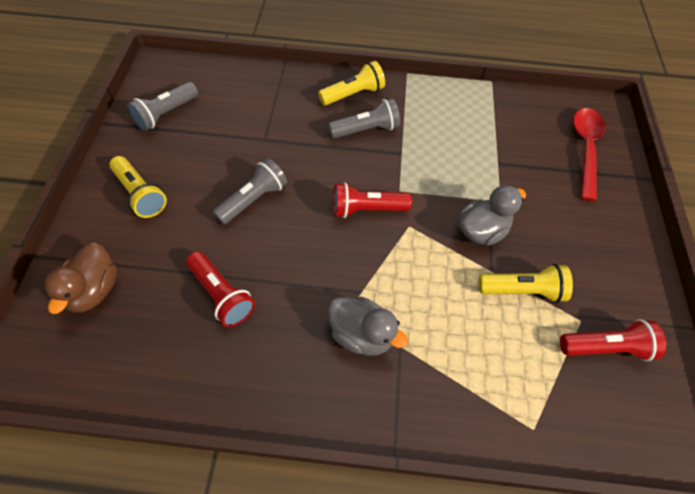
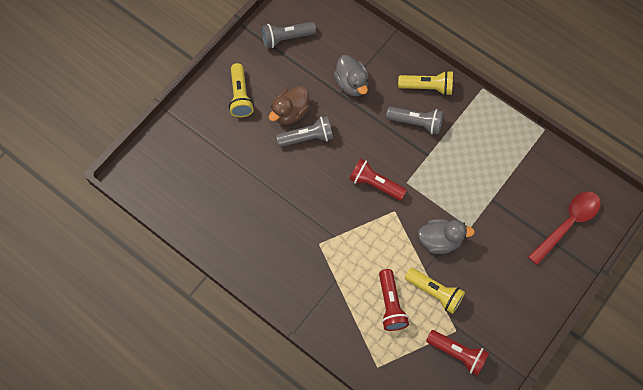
camera: 35 degrees right, 10 degrees up
brown duck [44,242,117,314] -> brown duck moved to [269,86,310,125]
red flashlight [186,251,255,327] -> red flashlight moved to [379,269,409,331]
grey duck [328,297,408,356] -> grey duck moved to [334,55,369,96]

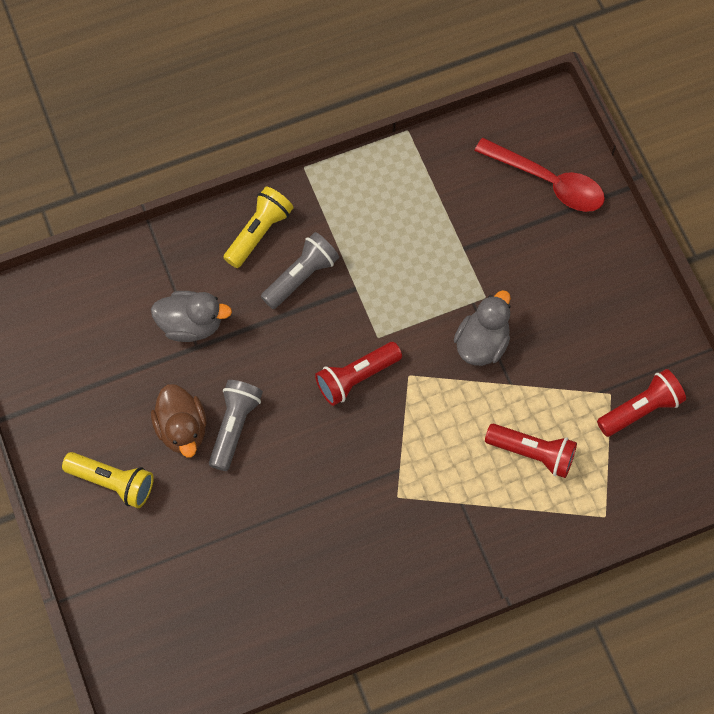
camera: 60 degrees left, 0 degrees up
grey flashlight [261,22,316,48] -> none
yellow flashlight [405,268,465,314] -> none
red spoon [528,192,600,265] -> red spoon turned 135 degrees clockwise [474,138,605,212]

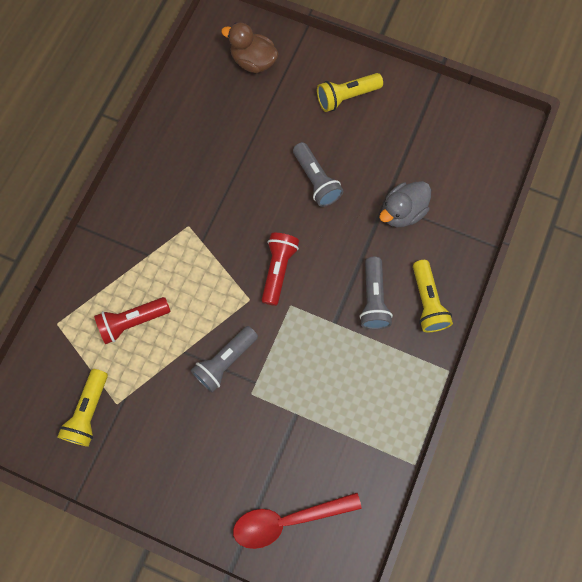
camera: 135 degrees right, 5 degrees up
brown duck [151,384,207,457] -> brown duck moved to [221,23,279,73]
grey duck [454,290,511,366] -> grey flashlight [191,326,258,392]
red flashlight [597,369,686,437] -> yellow flashlight [57,369,108,447]

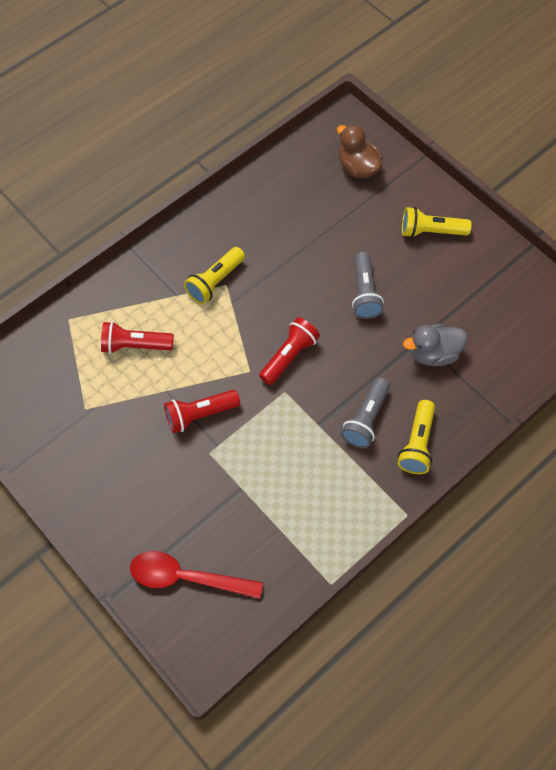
camera: 25 degrees right, 10 degrees down
yellow flashlight [57,369,108,447] -> yellow flashlight moved to [184,247,245,304]
grey flashlight [191,326,258,392] -> red flashlight [164,390,240,433]

